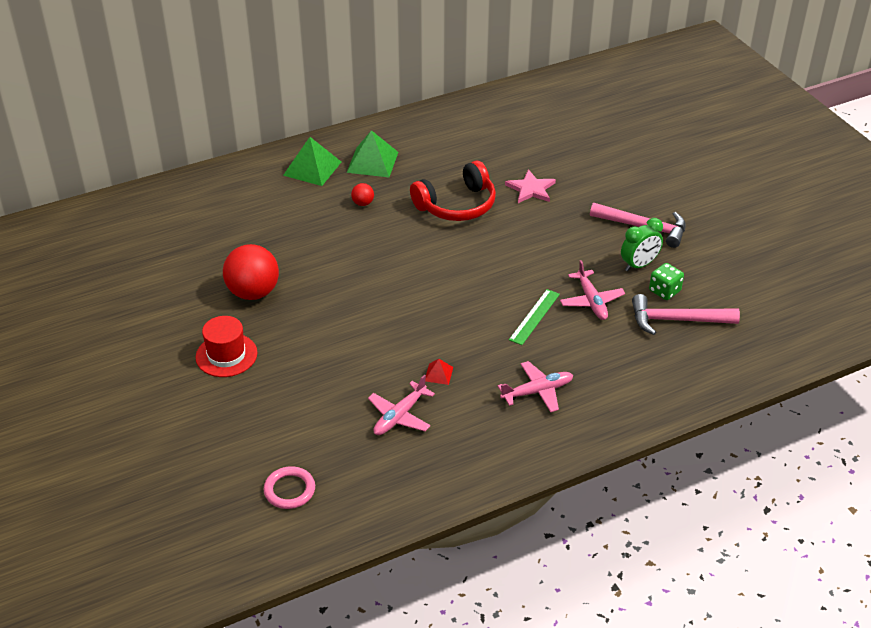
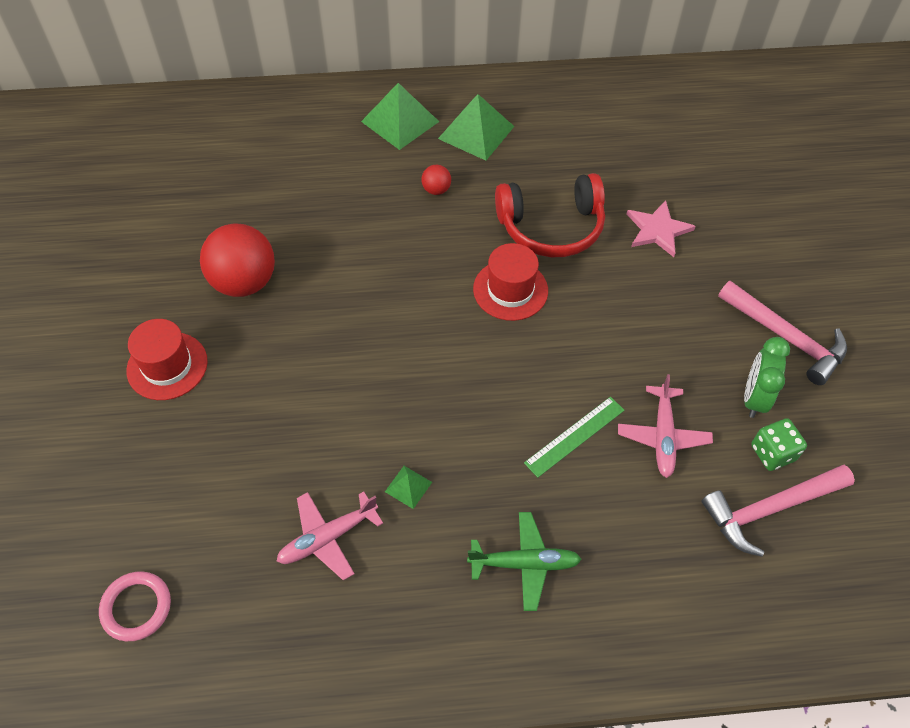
camera: 20 degrees right, 15 degrees up
red pyramid [425,359,453,385] -> green pyramid [385,466,432,509]
pink plane [498,361,573,412] -> green plane [467,512,581,611]
green clock [621,218,663,271] -> green clock turned 120 degrees clockwise [744,337,790,418]
pink hammer [632,294,740,335] -> pink hammer turned 45 degrees counterclockwise [702,465,855,557]
none -> red hat [473,243,548,321]

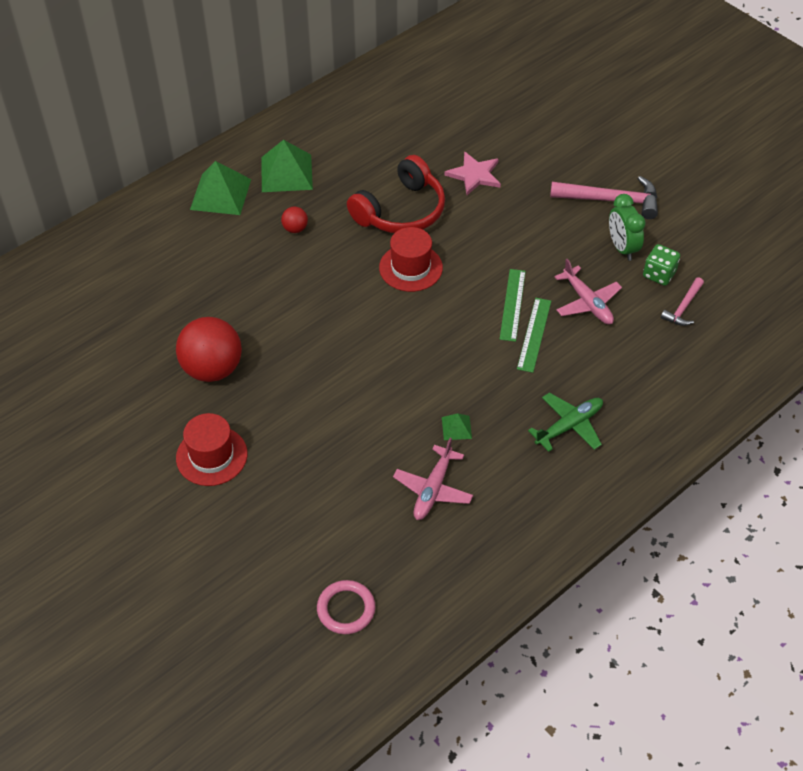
camera: 35 degrees left, 5 degrees down
pink hammer [702,465,855,557] -> pink hammer [661,277,704,326], size x0.57
none -> green ruler [500,269,526,342]

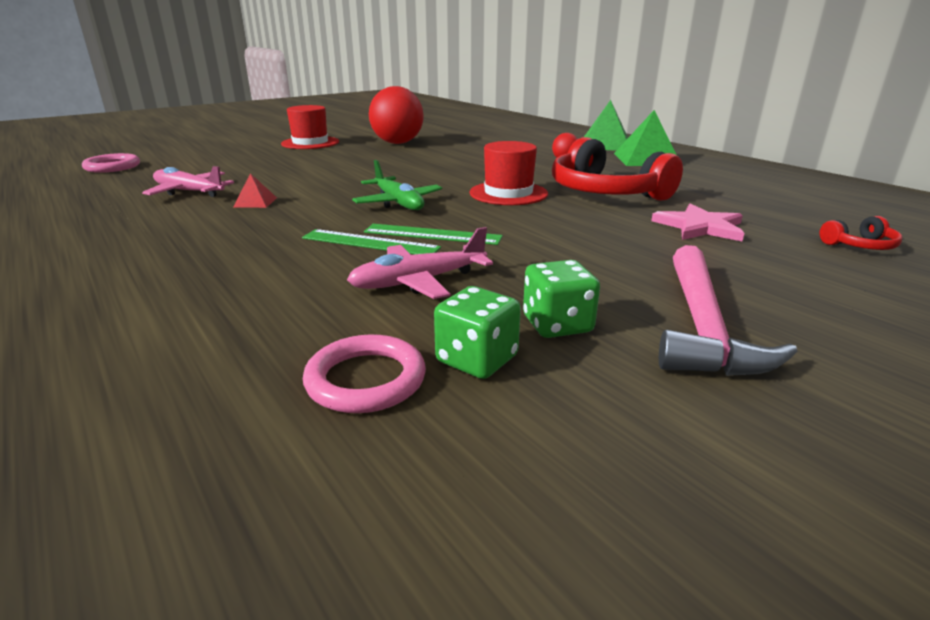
camera: 95 degrees right, 25 degrees down
green pyramid [442,413,472,440] -> red pyramid [233,173,277,208]
green plane [528,392,603,452] -> green plane moved to [352,160,442,210]
green clock [609,194,646,261] -> green dice [523,260,600,338]
pink hammer [661,277,704,326] -> pink ring [303,334,426,413]
none -> red headphones [820,216,903,250]

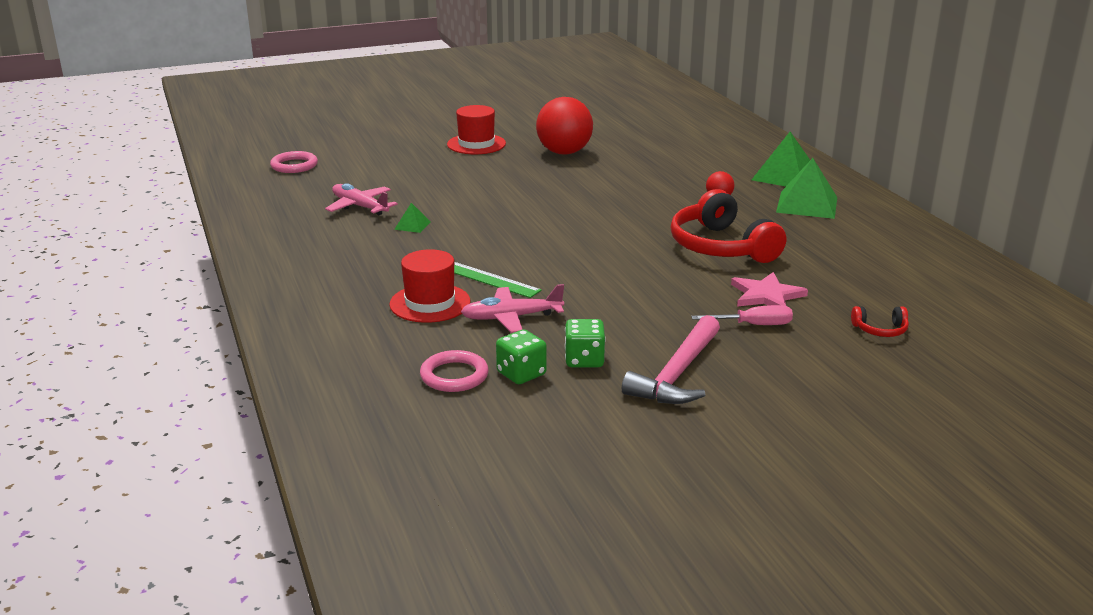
camera: 15 degrees right, 0 degrees up
red pyramid [233,173,277,208] -> green pyramid [394,203,431,233]
green plane [352,160,442,210] -> none
green ruler [364,224,503,245] -> none
red hat [469,141,548,205] -> red hat moved to [389,249,470,323]
none -> pink screwdriver [691,305,793,325]

